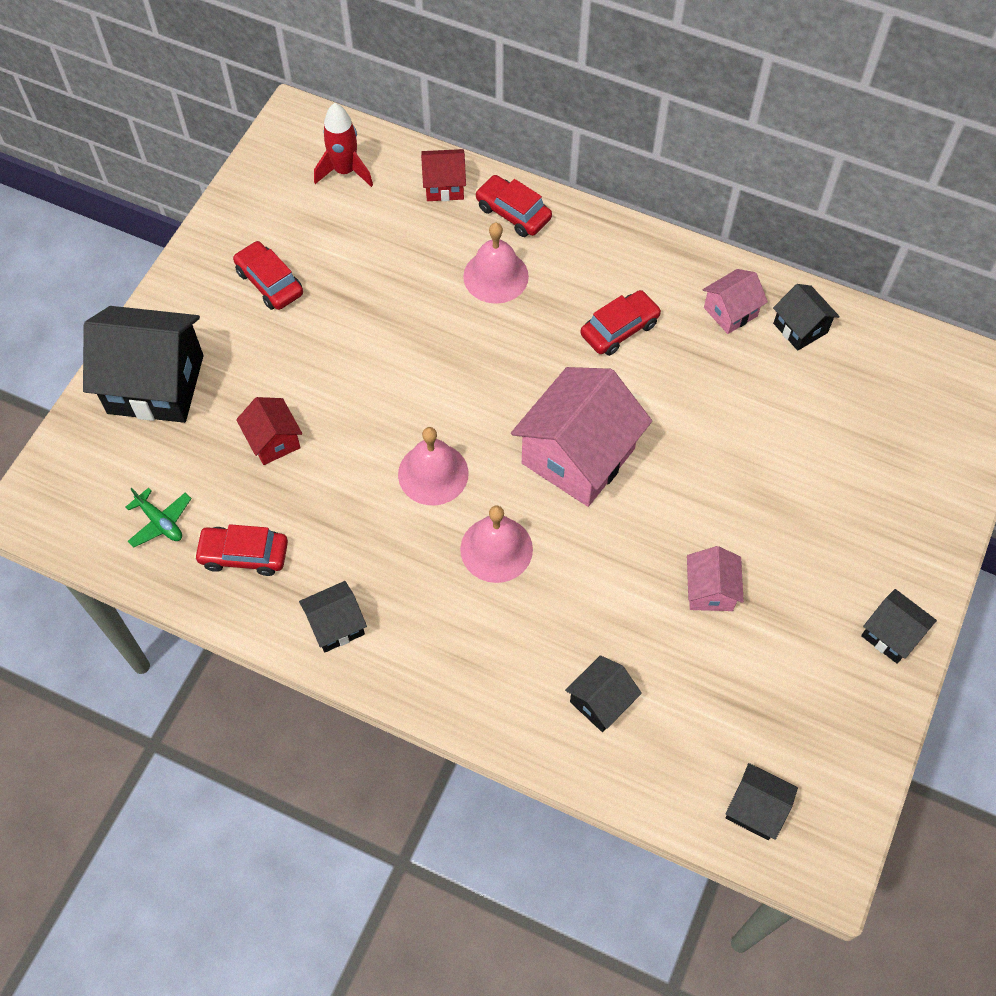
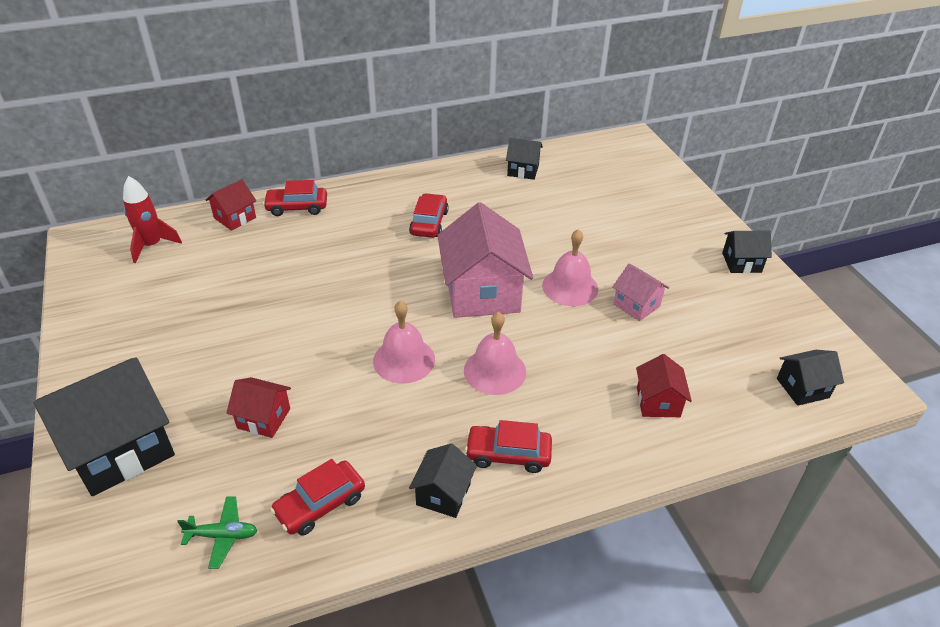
camera: 45 degrees left, 20 degrees down
red car [233,241,303,310] -> red car moved to [465,420,552,473]
pink bell [463,223,529,304] -> pink bell moved to [542,229,598,306]
black house [565,655,642,732] -> red house [636,354,692,417]
pink house [703,269,768,334] -> none

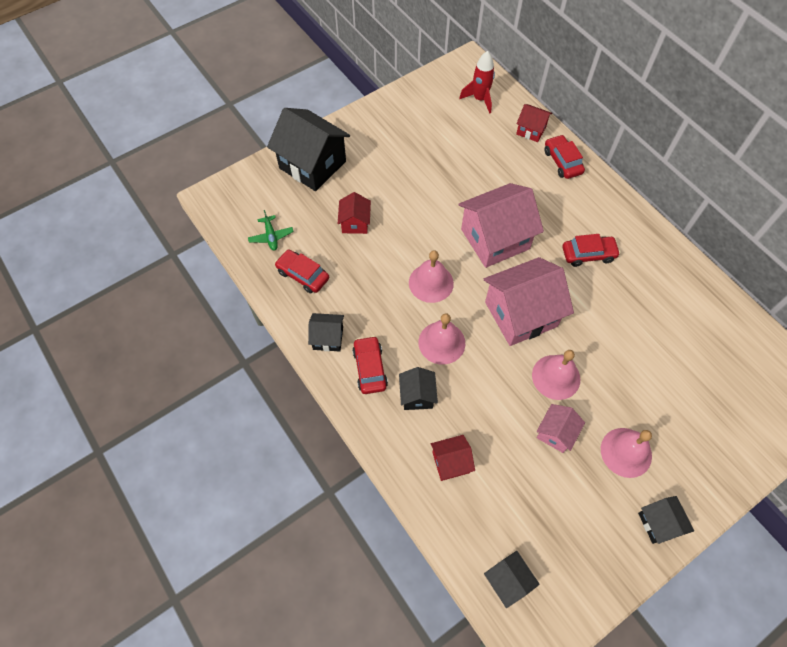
camera: 75 degrees right, 20 degrees up
black house [506,138,543,180] -> black house moved to [399,367,438,410]
none -> pink house [458,183,544,268]
none -> pink bell [601,428,652,478]

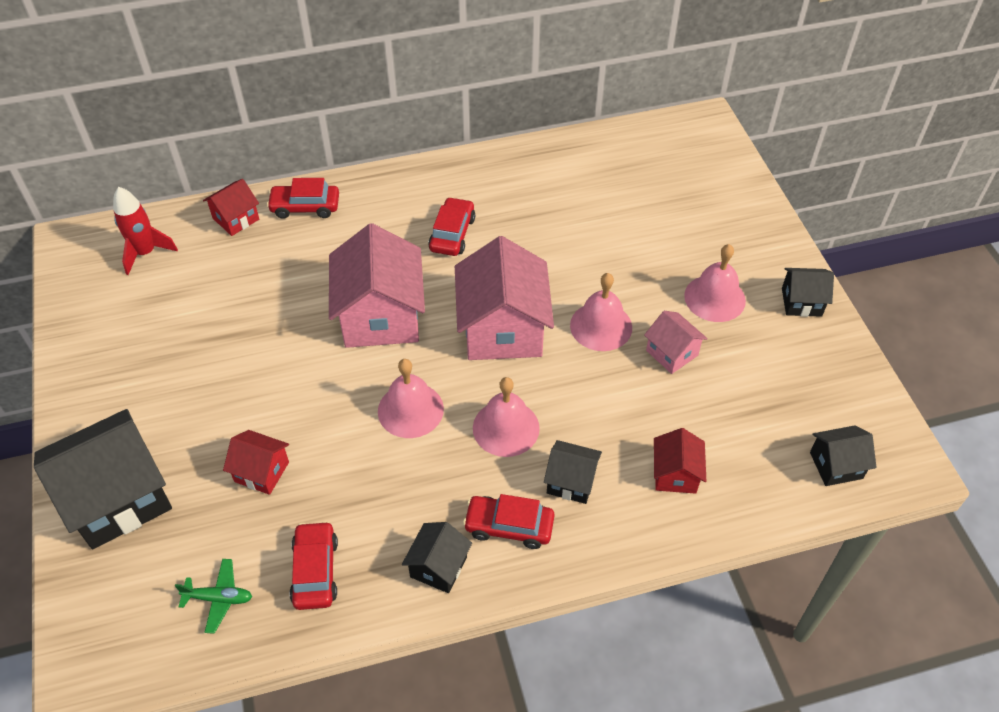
camera: 70 degrees left, 10 degrees down
red car [275,250,329,294] -> red car turned 120 degrees clockwise [289,521,338,610]

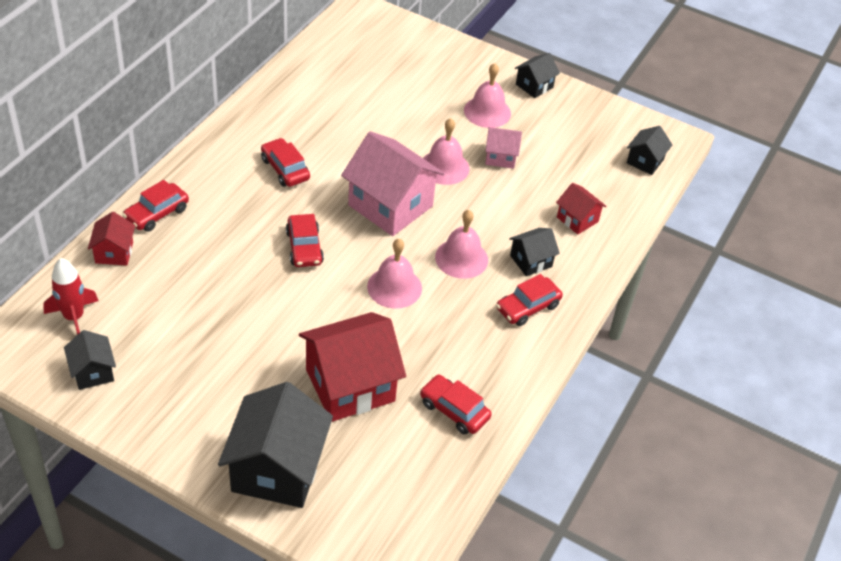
camera: 50 degrees left, 5 degrees down
green plane [175,559,252,634] -> none
red house [223,430,289,495] -> red house [299,312,406,422], size x2.00
pink house [329,223,425,348] -> red car [286,214,324,267]
black house [402,522,472,593] -> black house moved to [64,330,116,390]

